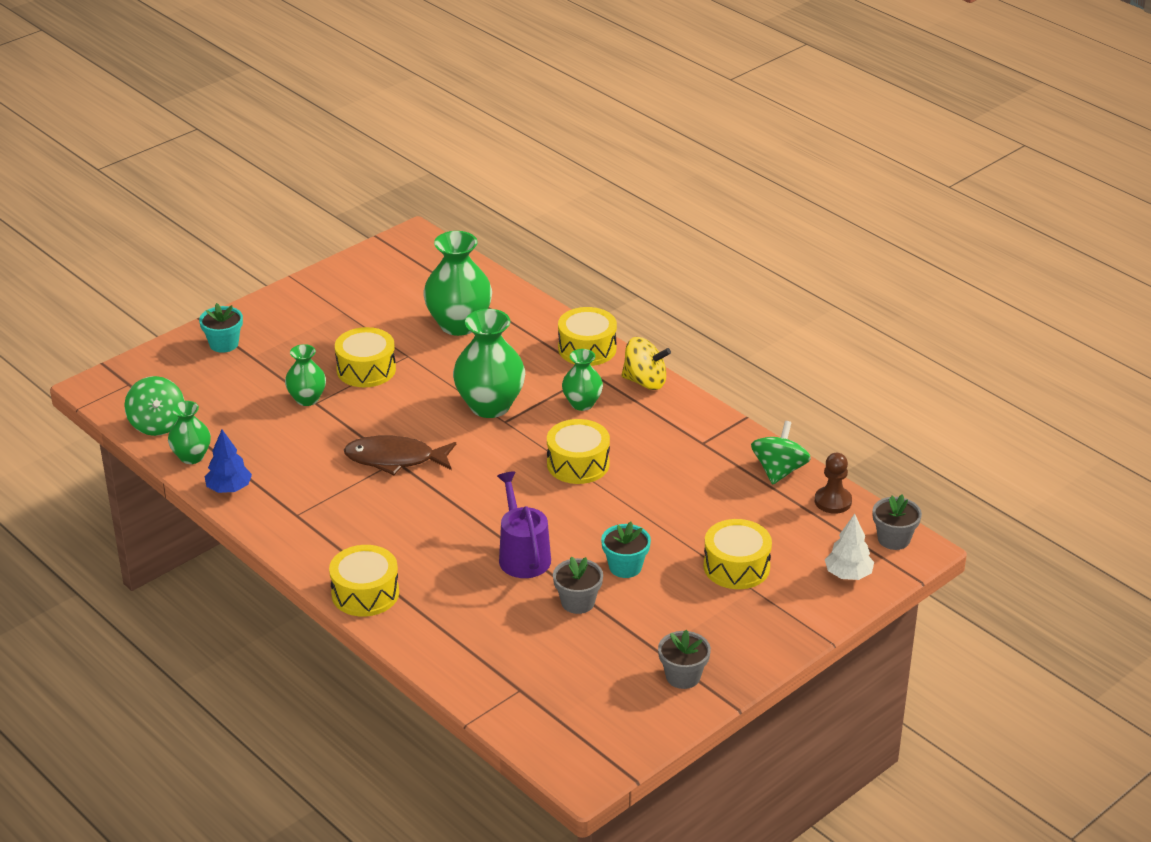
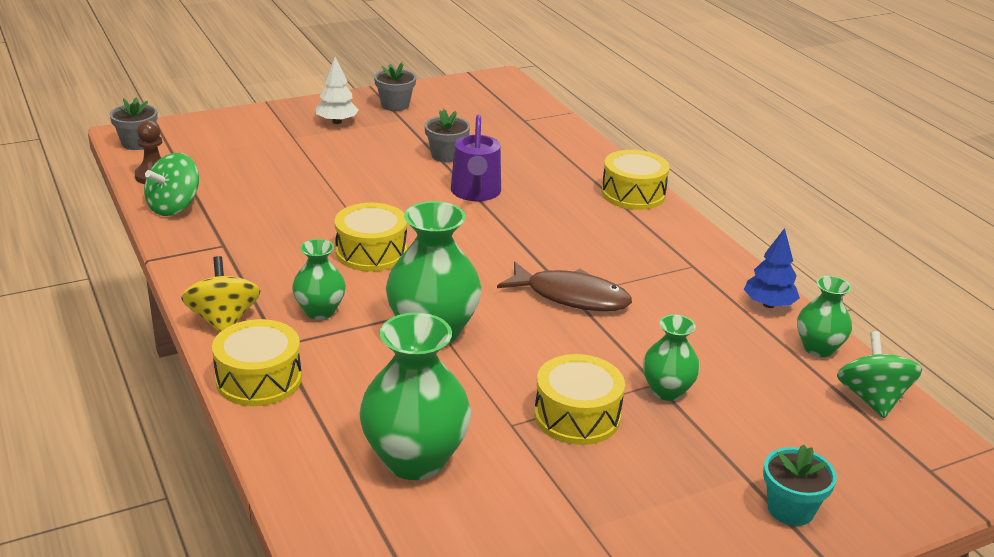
camera: 165 degrees left, 5 degrees down
turquoise flower pot [601,522,651,578] -> none
yellow spinning top [621,337,671,390] -> yellow spinning top turned 45 degrees clockwise [181,256,260,333]
yellow drum [704,519,772,589] -> none
white tree [825,514,874,580] -> white tree moved to [316,57,359,124]

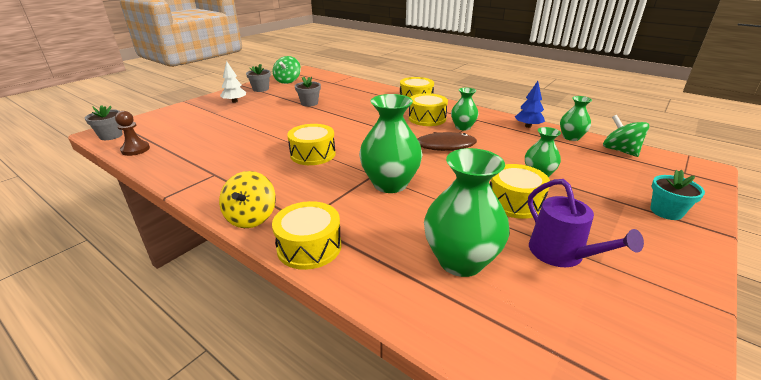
camera: 25 degrees left, 0 degrees up
green spinning top [144,153,199,216] -> green spinning top moved to [273,56,301,84]
yellow spinning top [181,256,260,333] -> yellow spinning top turned 135 degrees counterclockwise [219,171,276,228]
green vase [292,239,346,320] -> green vase moved to [451,88,479,130]
purple watering can [451,115,501,201] -> purple watering can moved to [528,179,644,267]
none -> yellow drum [409,93,448,126]

